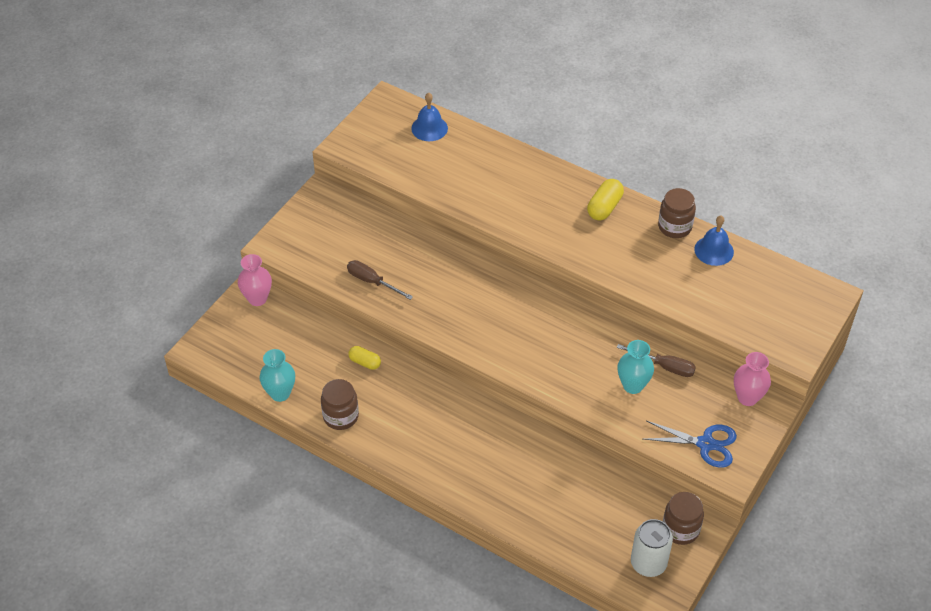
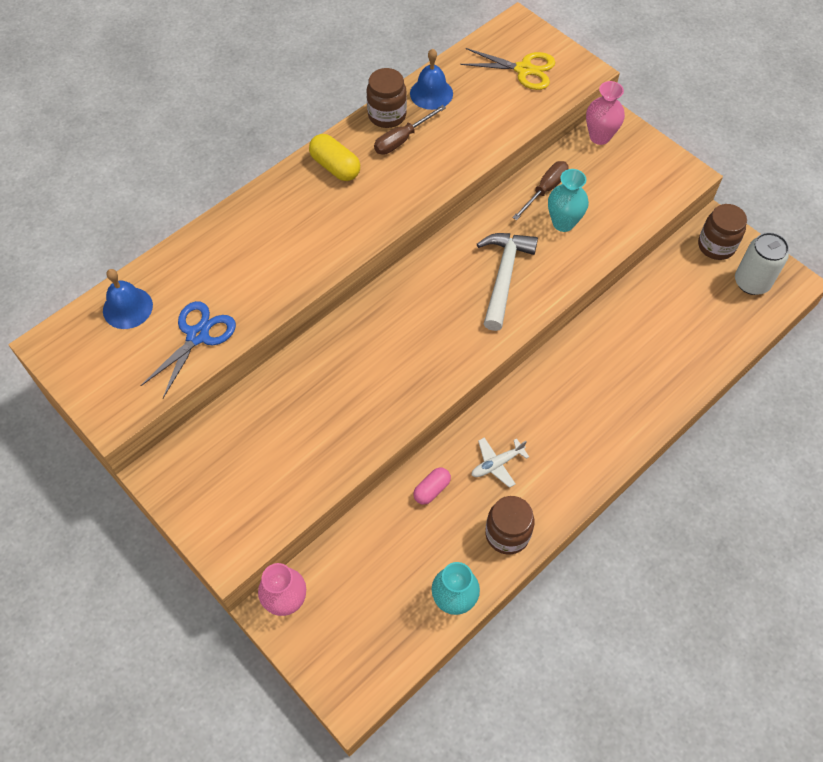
camera: 75 degrees left, 10 degrees up
brown screwdriver [347,260,413,300] -> brown screwdriver moved to [374,105,446,155]
yellow capsule [348,346,381,370] -> pink capsule [413,467,451,505]
blue scissors [644,421,737,468] -> blue scissors moved to [141,301,236,398]
none -> yellow scissors [460,48,555,90]
none -> white plane [471,438,529,488]
none -> white hammer [477,233,538,331]

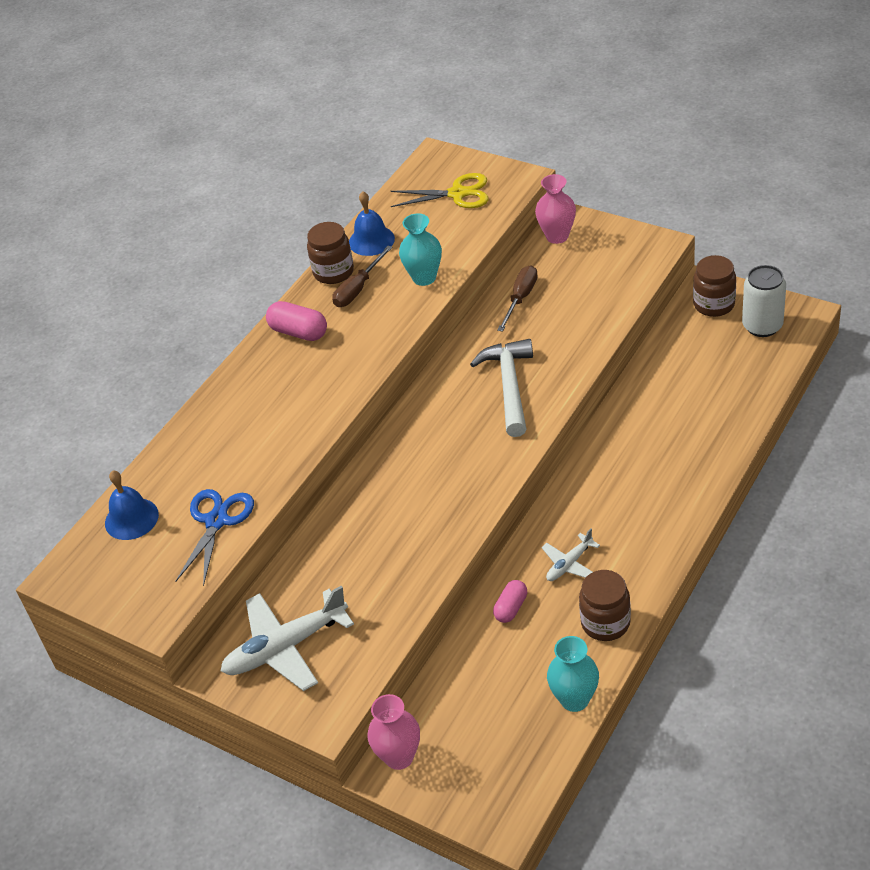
camera: 10 degrees left, 15 degrees down
yellow capsule [309,134,360,181] -> pink capsule [266,301,327,341]
turquoise vase [548,169,589,232] -> turquoise vase moved to [399,213,442,286]
none -> white plane [221,586,354,691]

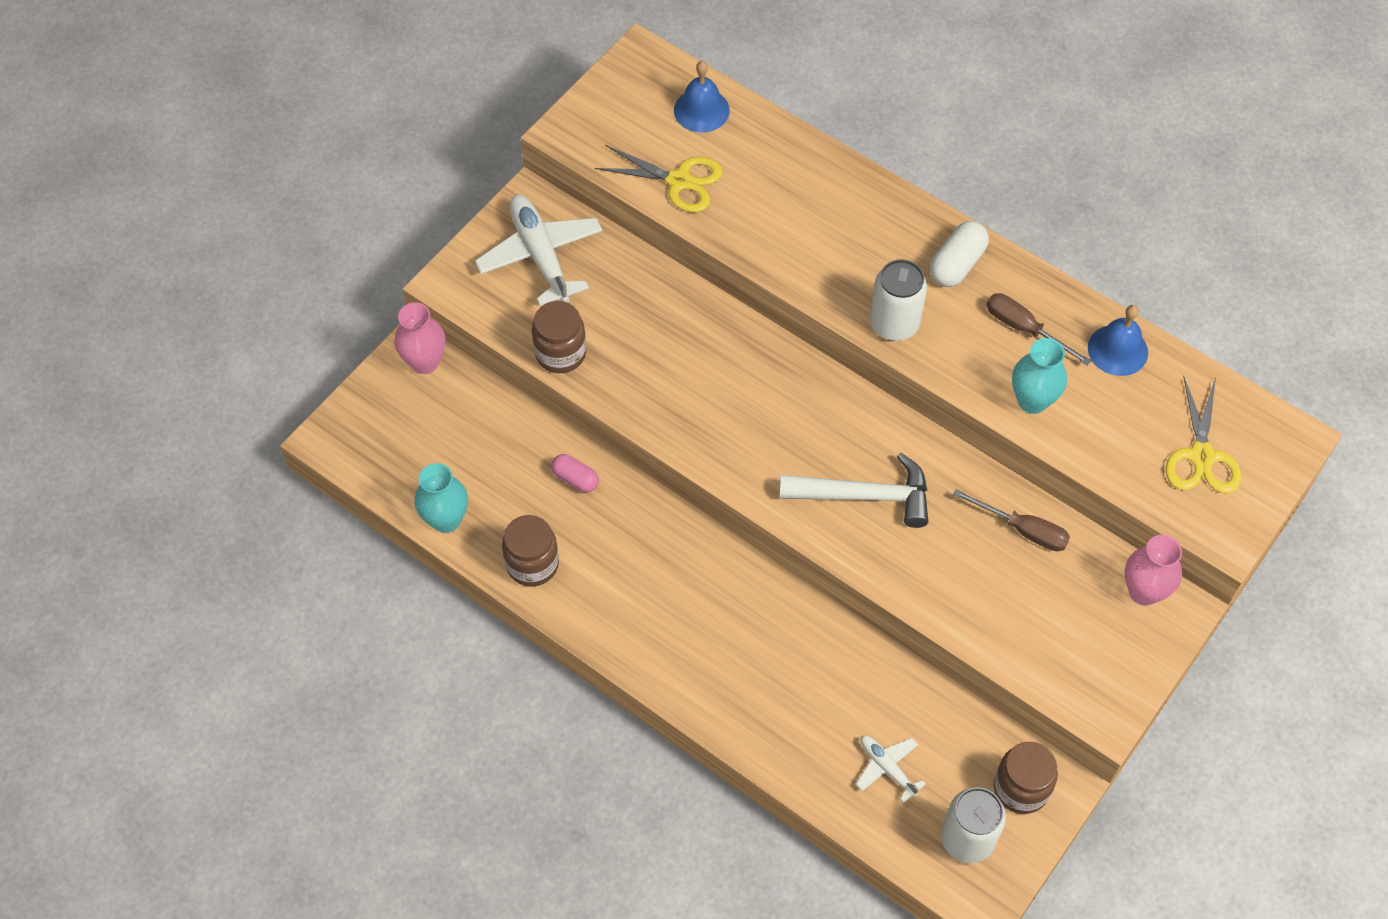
camera: 90 degrees right, 15 degrees up
blue scissors [175,489,254,586] -> yellow scissors [595,145,723,212]
pink capsule [266,301,327,341] -> white capsule [930,221,989,287]
brown jar [307,222,354,284] -> brown jar moved to [532,301,586,373]
white plane [542,529,600,581] -> white plane moved to [856,735,926,803]
none -> white can [870,259,927,341]

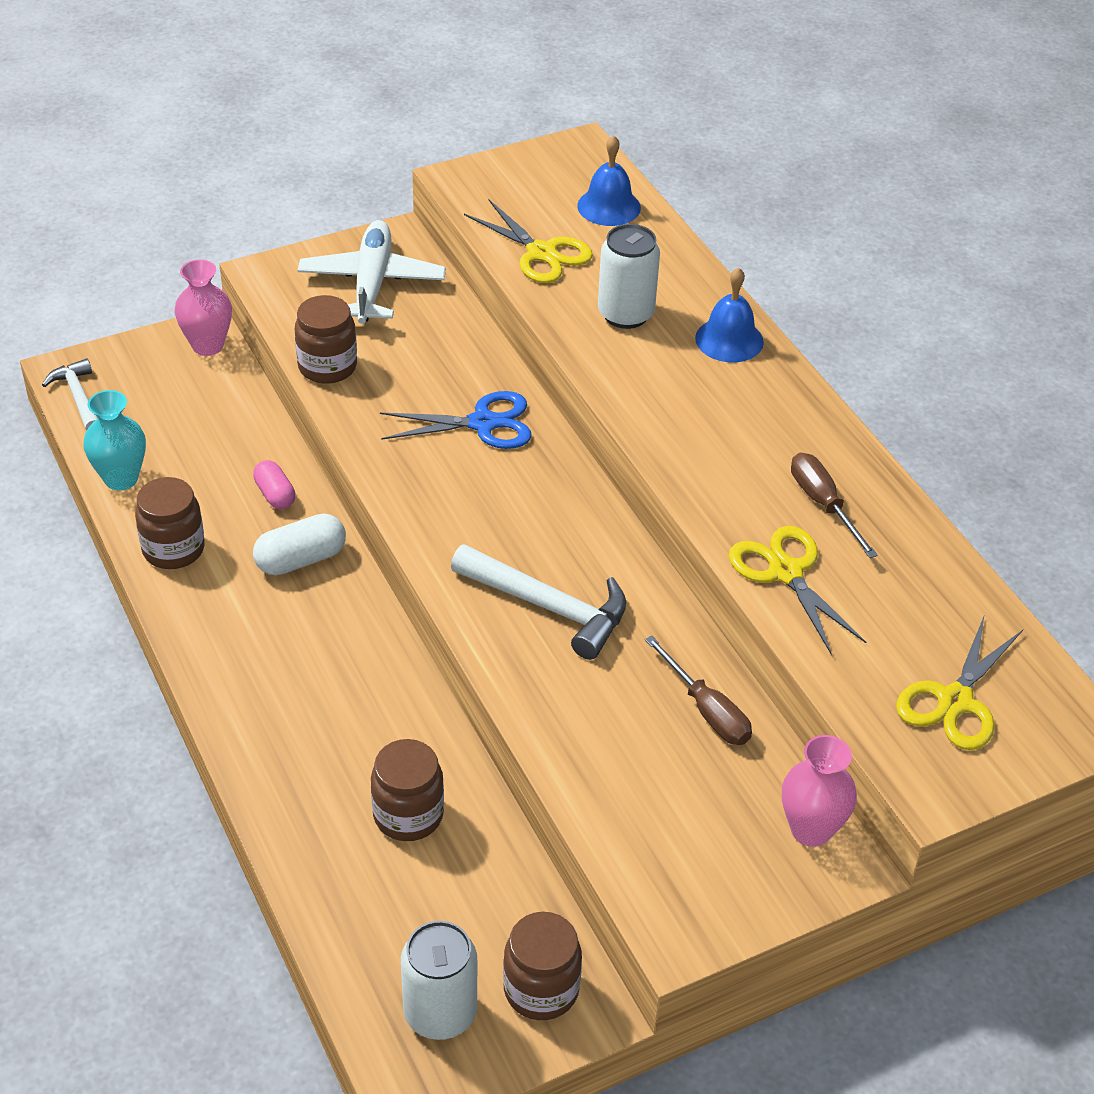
camera: 25 degrees right, 15 degrees down
white plane [856,735,926,803] -> none
white can [870,259,927,341] -> white can moved to [598,224,660,329]
white capsule [930,221,989,287] -> white capsule moved to [253,513,346,575]
turquoise vase [1012,338,1067,414] -> yellow scissors [729,526,866,655]
blue bell [1088,305,1148,376] -> blue bell moved to [695,267,764,362]
none -> white hammer [42,359,98,431]
none -> brown jar [371,739,444,841]
none -> blue scissors [380,391,532,449]

